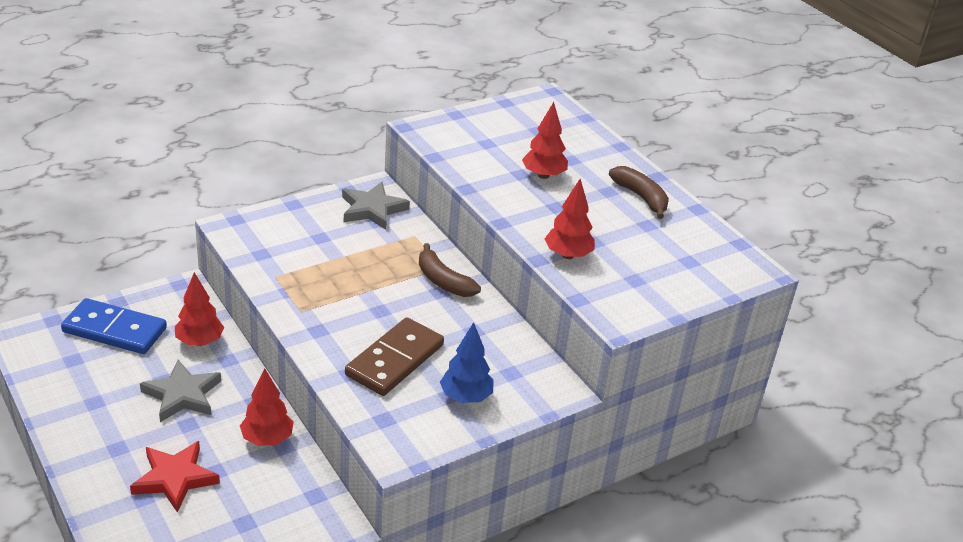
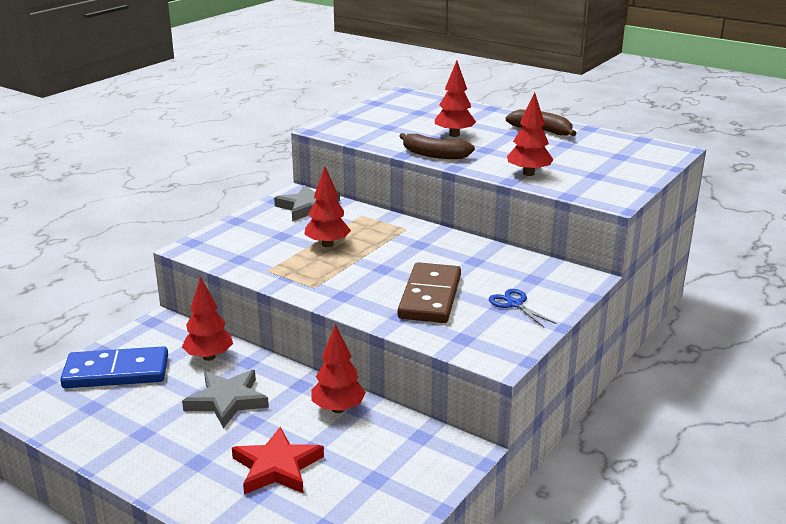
camera: 20 degrees left, 10 degrees down
brown banana [419,243,481,297] -> brown banana moved to [399,133,475,159]
blue tree [440,322,493,403] -> blue scissors [489,289,557,327]
none -> red tree [304,167,351,247]

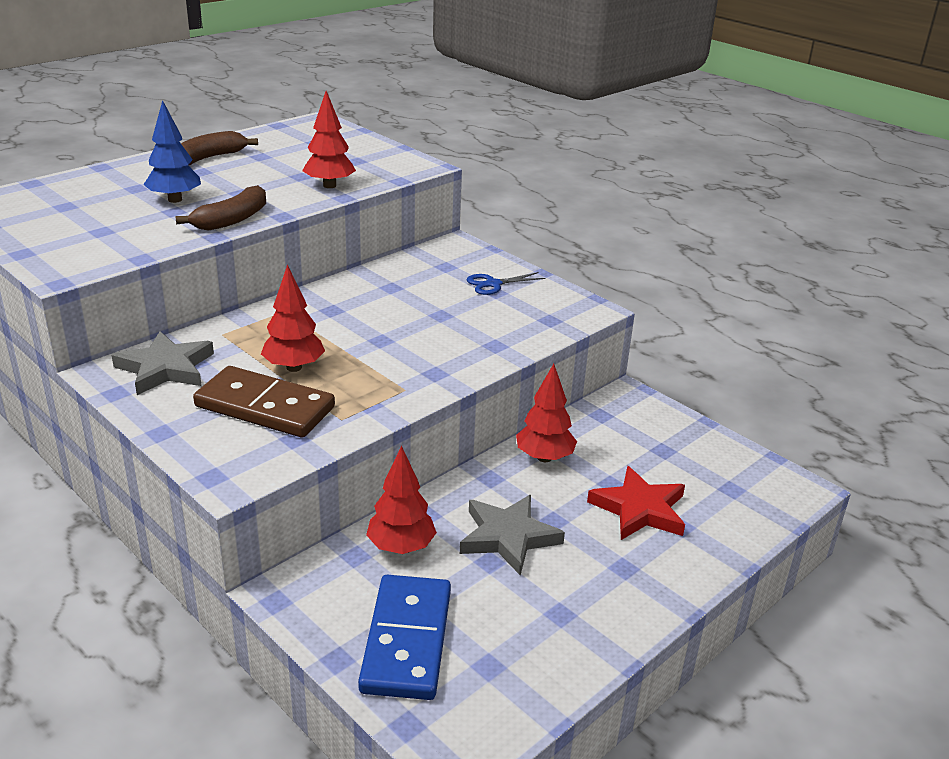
camera: 80 degrees left, 5 degrees up
brown domino [398,262,461,323] -> brown domino moved to [193,366,335,438]
red tree [435,61,476,137] -> blue tree [143,100,201,203]

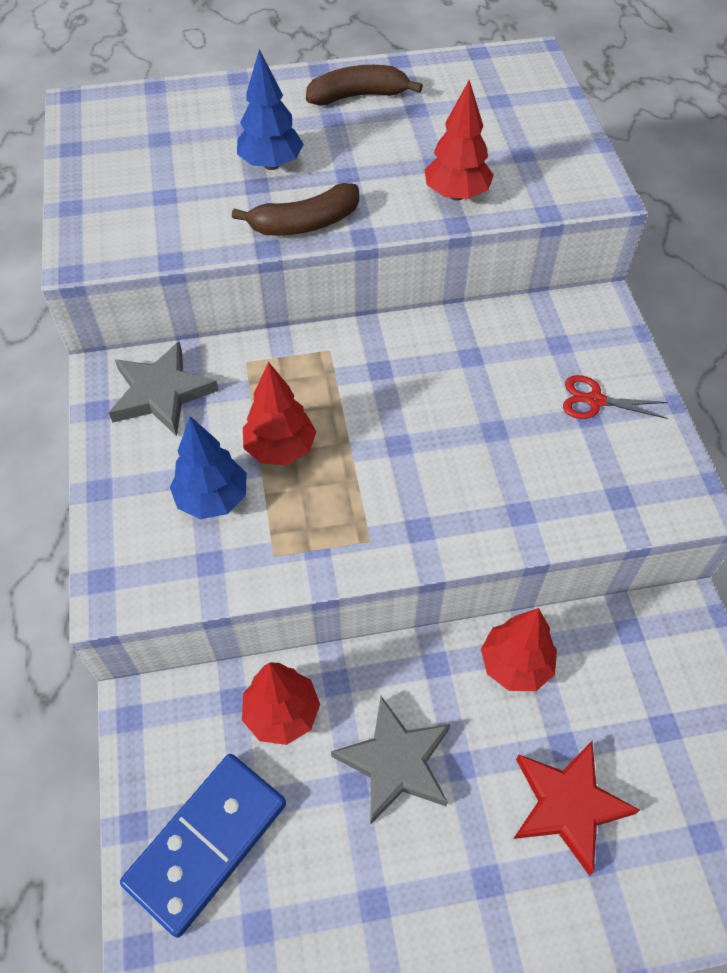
camera: 35 degrees right, 25 degrees up
brown domino [193,366,335,438] -> blue tree [170,416,247,519]
blue scissors [467,272,546,295] -> red scissors [563,375,667,419]

